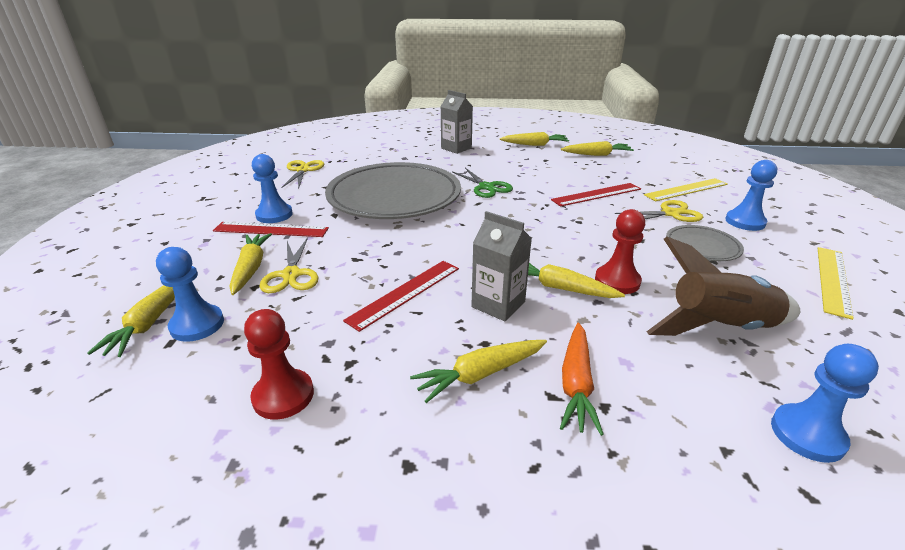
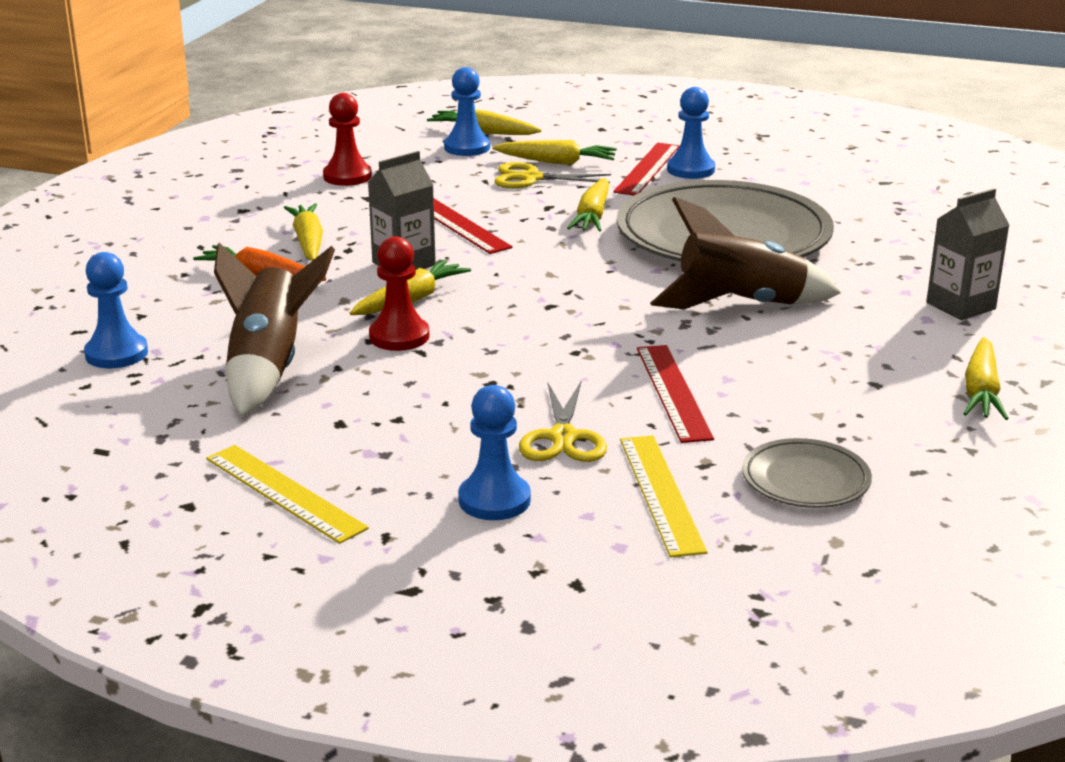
camera: 105 degrees right, 5 degrees down
yellow scissors [281,160,324,188] -> none
green scissors [453,168,513,198] -> brown rocket [650,196,842,309]
yellow carrot [561,141,634,156] -> yellow carrot moved to [567,178,609,232]
grey plate [666,225,744,261] -> grey plate moved to [742,438,872,508]

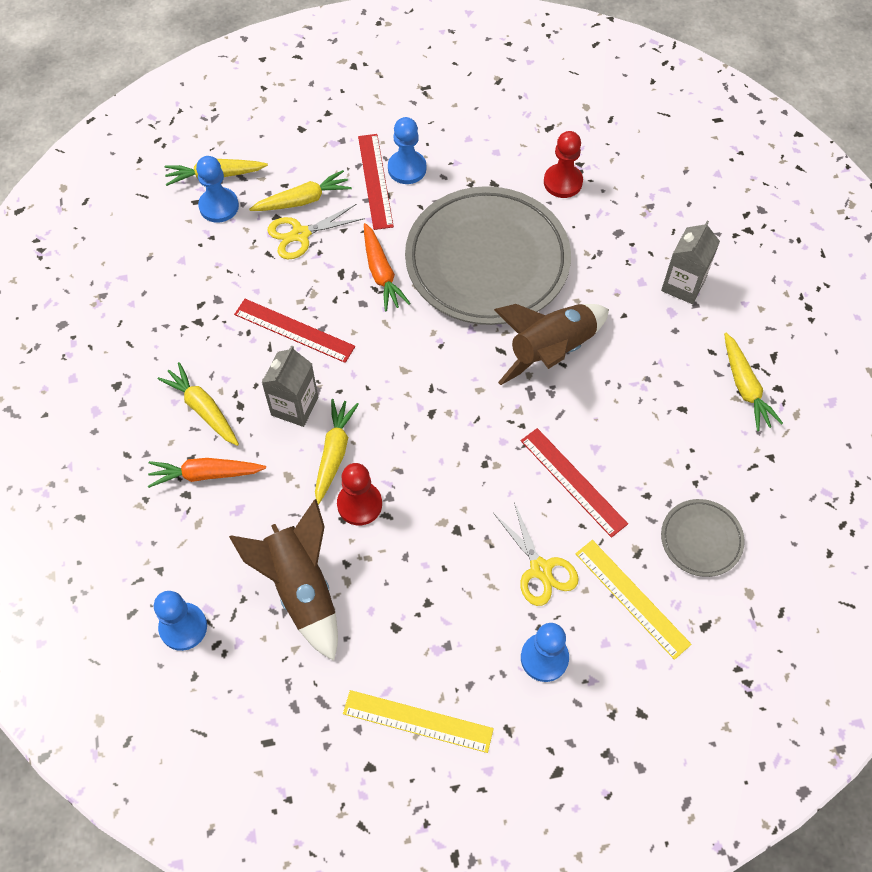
camera: 30 degrees left, 35 degrees up
red pawn [323,93,372,186] -> red pawn moved to [544,131,583,198]
yellow carrot [567,178,609,232] -> orange carrot [364,223,410,312]

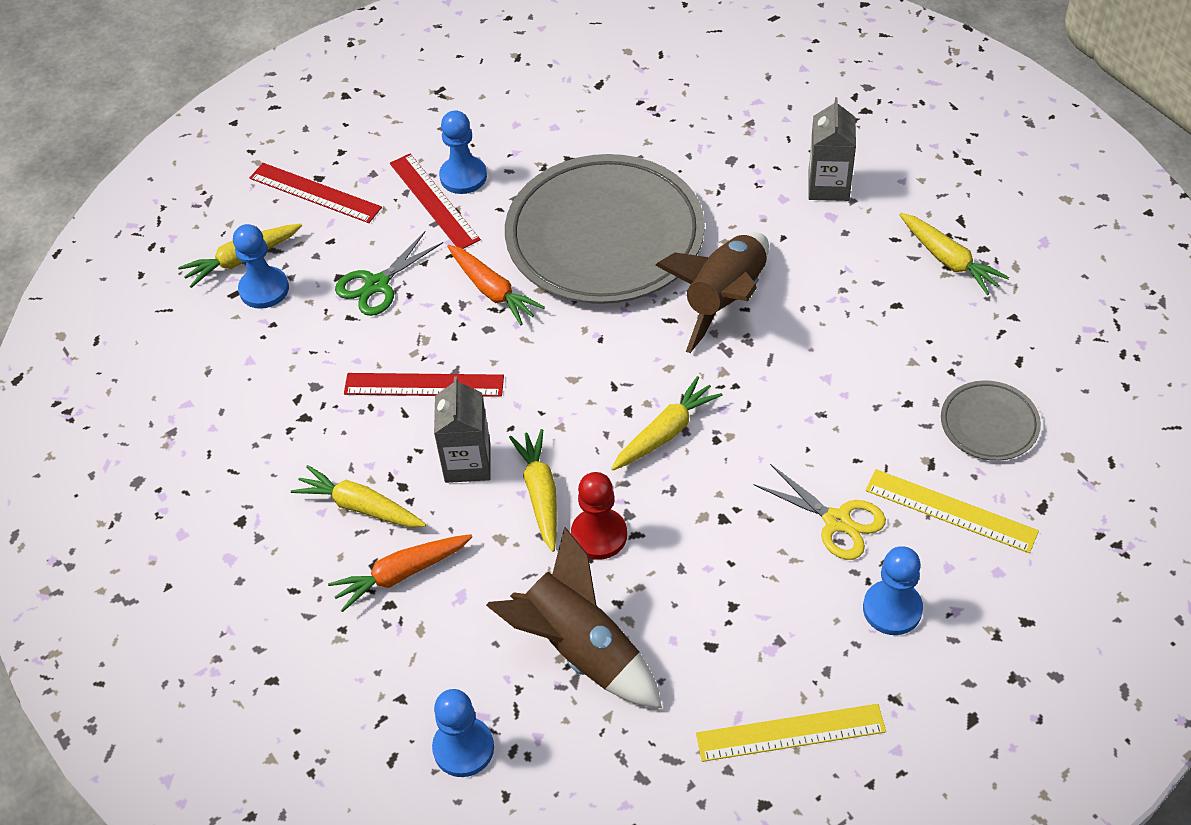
camera: 20 degrees left, 10 degrees down
yellow carrot [249,170,352,211] -> yellow carrot moved to [611,376,722,471]
yellow scissors [267,204,365,259] -> green scissors [335,231,443,316]
red ruler [521,428,628,538] -> red ruler moved to [250,163,382,223]
red pawn [544,131,583,198] -> none

